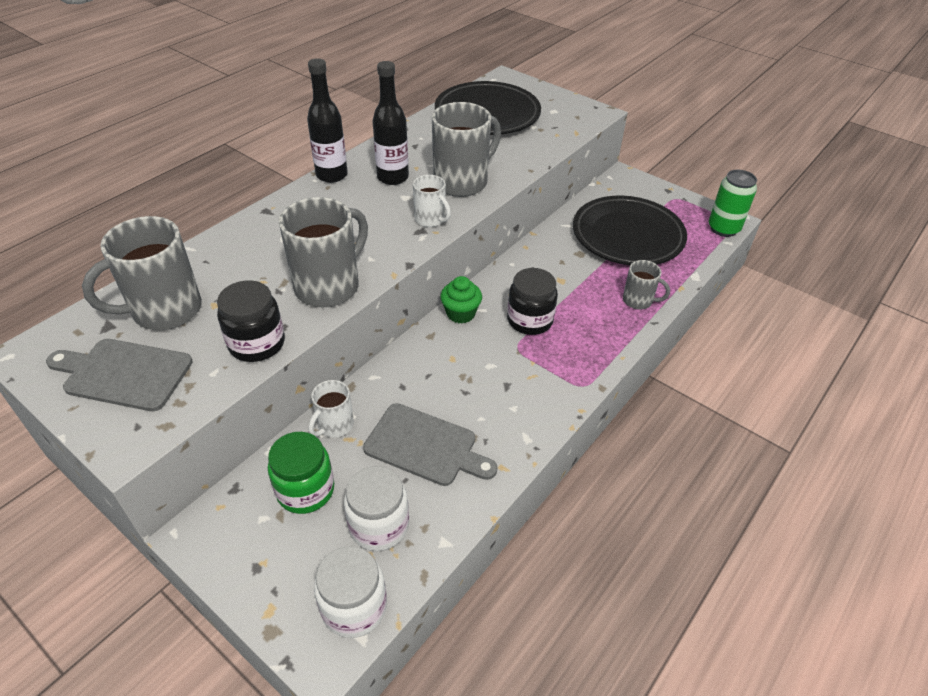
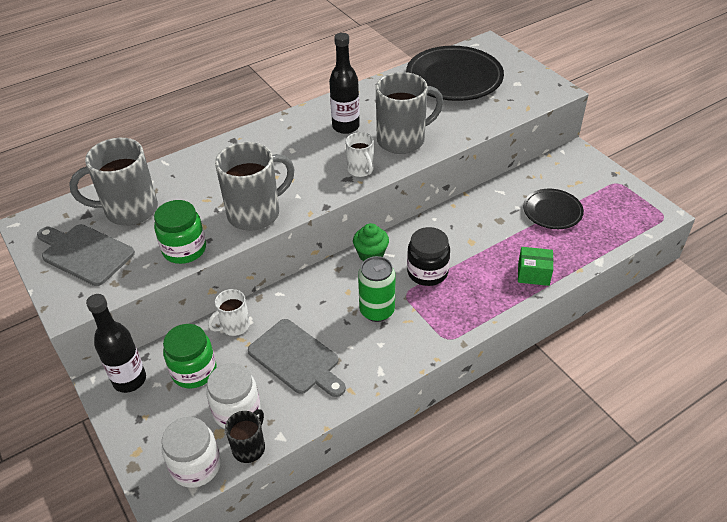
camera: 20 degrees right, 0 degrees up
black jar [217,280,285,362] -> green jar [154,200,206,264]
black bottle [307,58,348,183] -> black bottle moved to [86,294,146,393]
black plate [573,196,687,265] -> black plate [523,189,584,229], size x0.56
grey mug [623,260,670,310] -> green box [518,247,553,286]
green can [709,170,757,237] -> green can moved to [358,256,396,322]
none -> black mug [225,409,265,463]

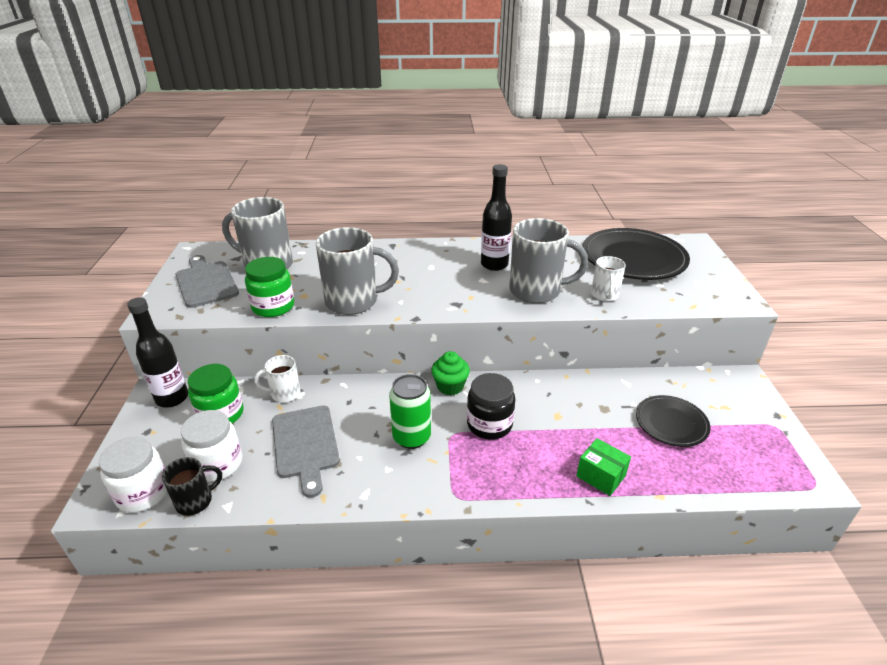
camera: 30 degrees right, 10 degrees down
white mug [345,132,374,177] -> white mug moved to [591,256,626,301]

